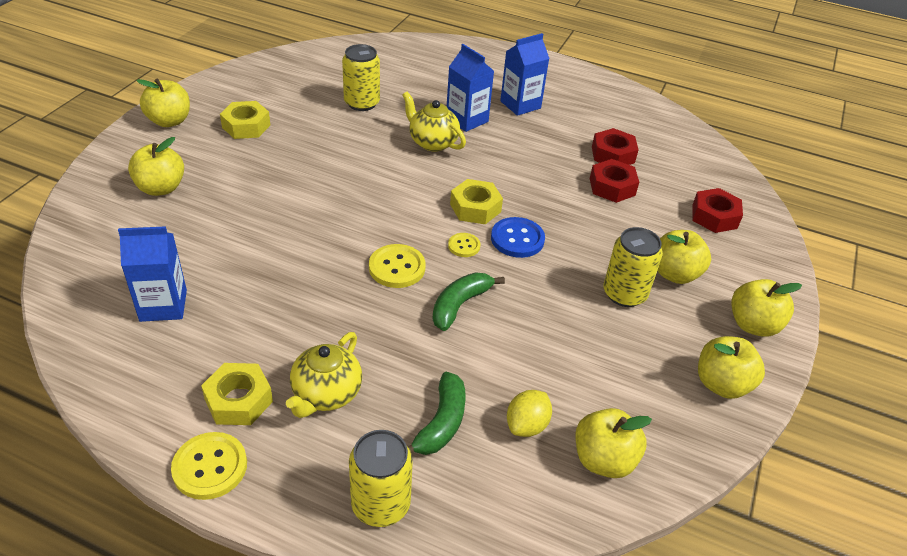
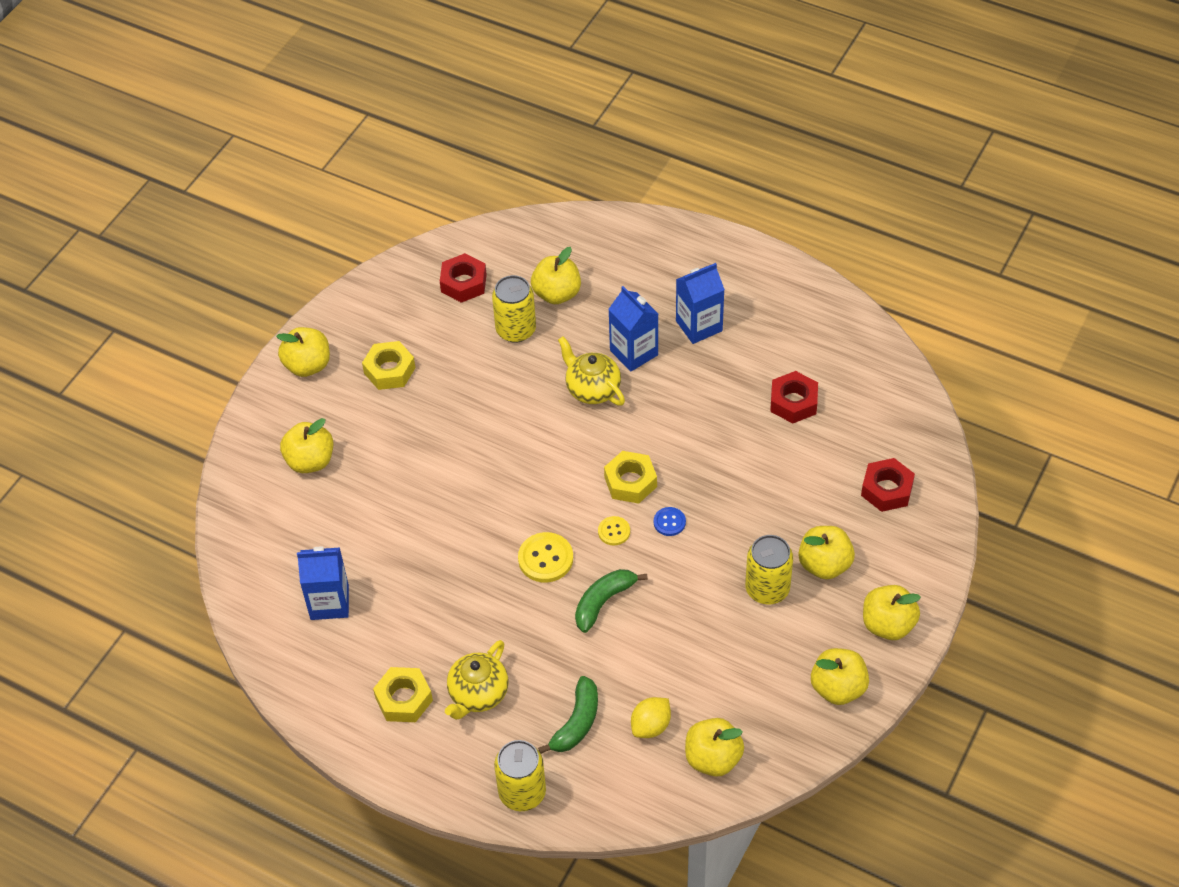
camera: 10 degrees right, 10 degrees up
yellow button [171,432,247,500] -> none
blue button [491,217,545,258] -> blue button [654,507,686,536], size x0.59
red nut [590,159,639,203] -> red nut moved to [440,253,487,303]
none -> yellow apple [531,247,581,304]

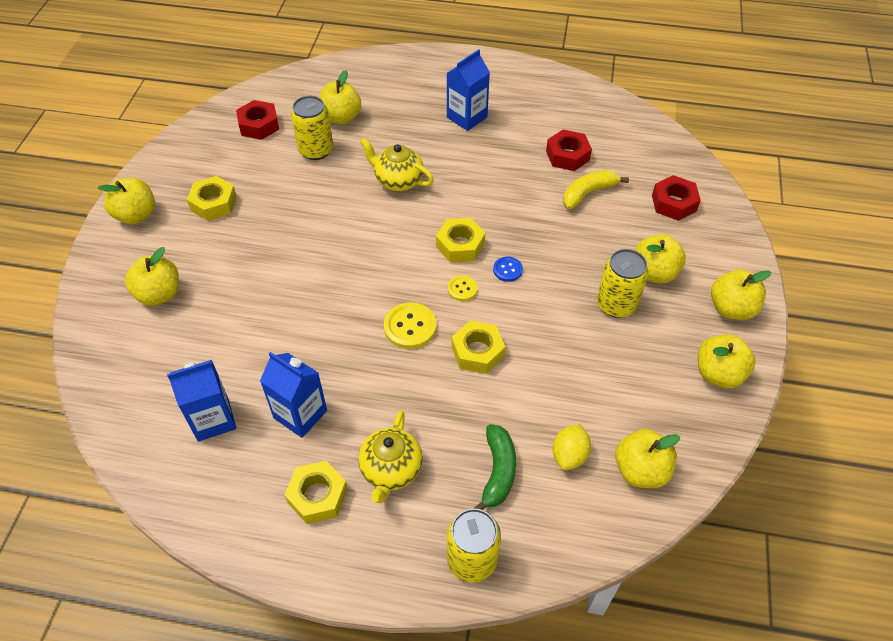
camera: 20 degrees left, 0 degrees up
green banana [575,569,648,633] -> yellow nut [452,321,505,374]
blue carton [608,286,658,372] -> blue carton moved to [260,352,327,438]
none -> yellow banana [563,170,629,209]

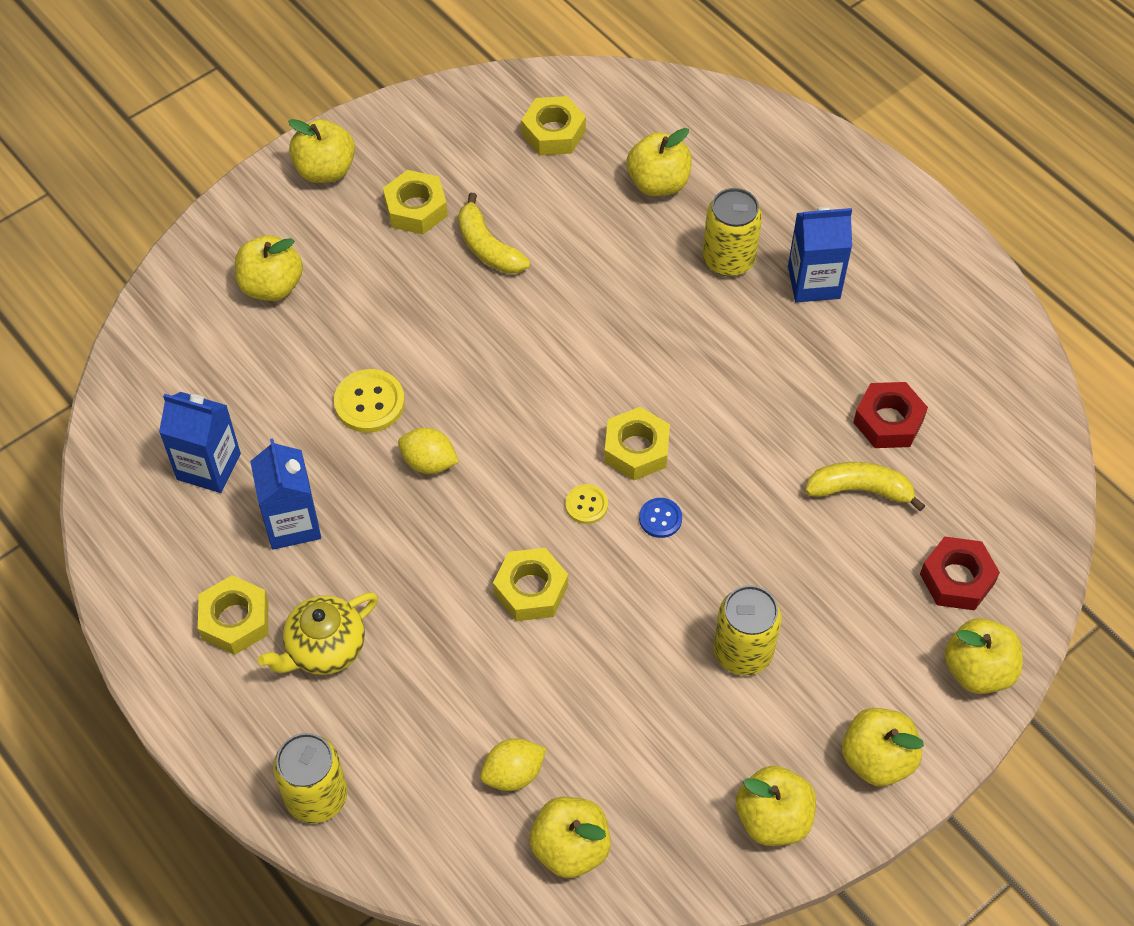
camera: 40 degrees right, 5 degrees up
red nut [236,100,279,140] -> yellow nut [521,96,586,155]
yellow can [291,96,333,160] -> yellow can moved to [703,188,762,276]
yellow teapot [360,138,434,191] -> none
yellow button [384,302,436,349] -> yellow button moved to [334,369,405,433]
green banana [474,424,516,510] -> none
yellow apple [635,234,686,284] -> yellow apple moved to [944,618,1023,694]
none -> yellow lemon [398,428,459,474]
none -> yellow banana [458,193,530,274]

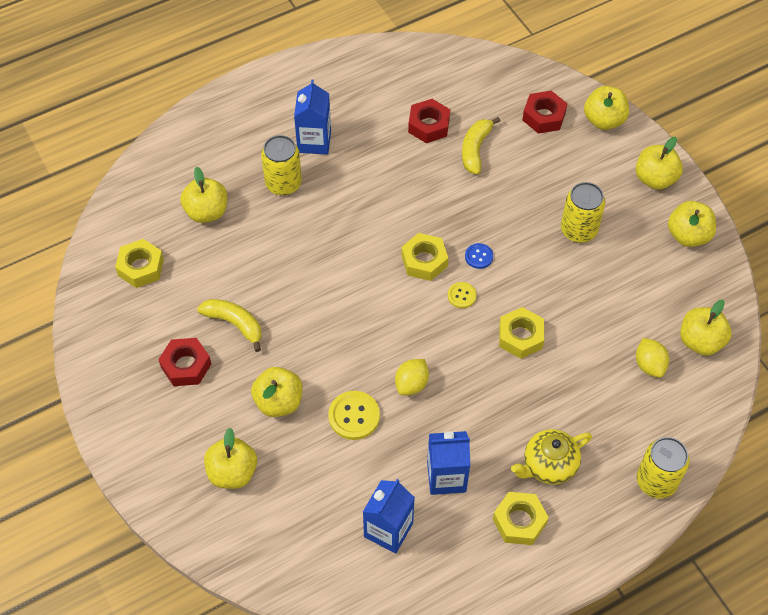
camera: 80 degrees left, 0 degrees up
yellow teapot [258,592,378,675] -> yellow teapot turned 90 degrees clockwise [511,429,592,485]
yellow apple [288,119,355,183] -> yellow apple moved to [251,367,302,417]
yellow nut [383,170,448,234] -> red nut [158,338,211,386]
yellow banana [458,193,530,274] -> yellow banana turned 120 degrees counterclockwise [197,299,262,352]

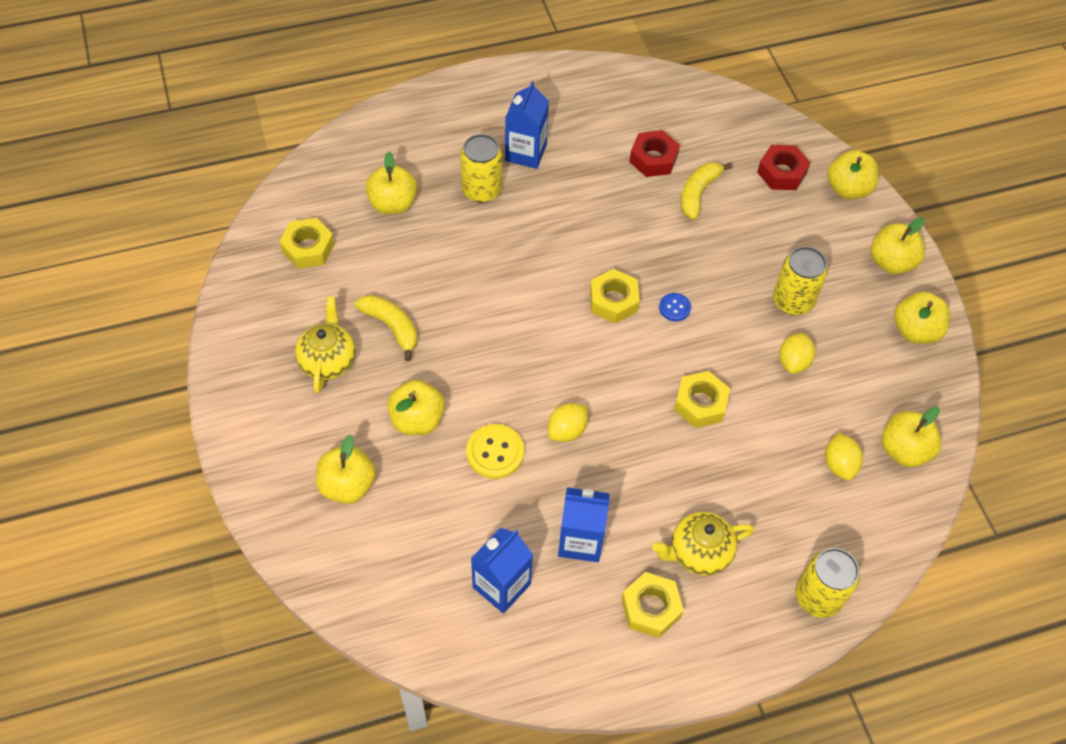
camera: 10 degrees right, 0 degrees up
red nut [158,338,211,386] -> yellow teapot [295,296,356,393]
yellow button [448,282,477,308] -> none
none -> yellow lemon [779,332,815,374]

